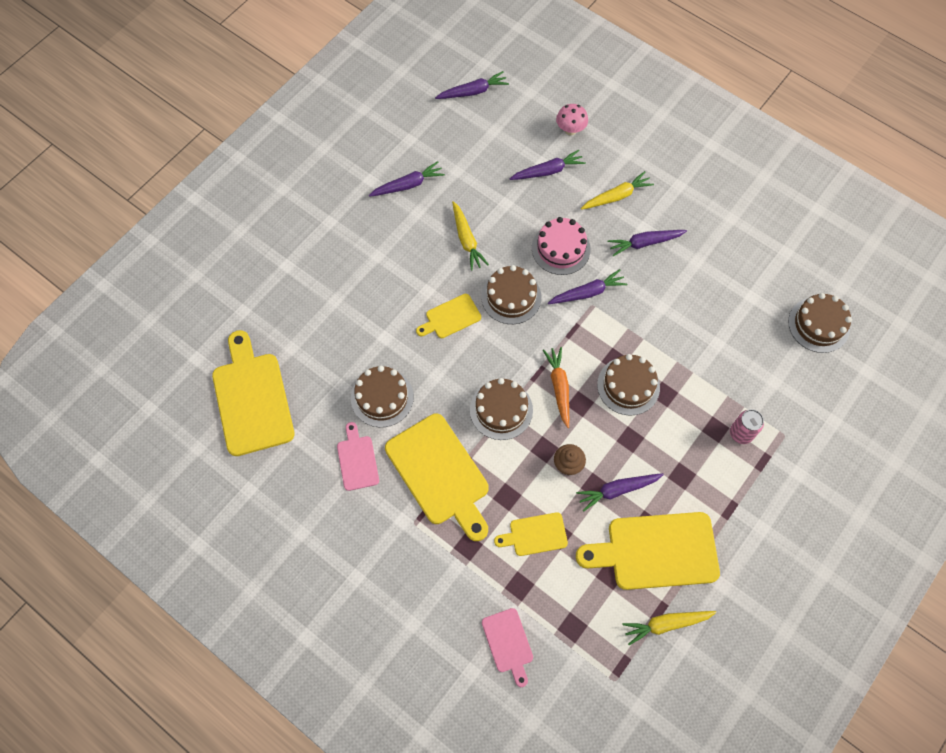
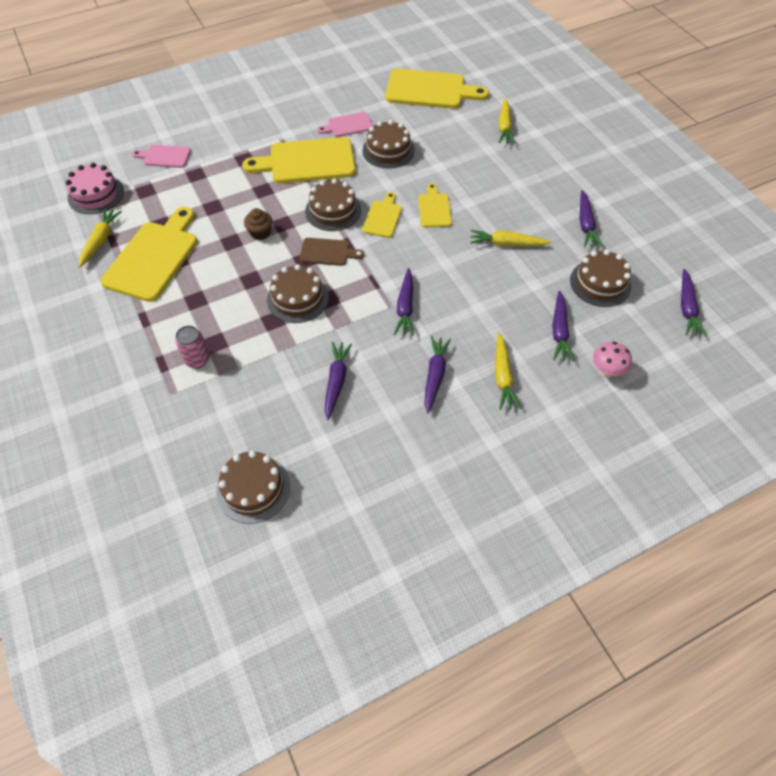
camera: 115 degrees right, 10 degrees down
pink cutting board [337,422,379,491] -> pink cutting board turned 150 degrees clockwise [317,112,373,137]
brown cake [481,265,541,324] -> brown cake moved to [570,249,632,307]
yellow cutting board [494,512,568,556] -> yellow cutting board moved to [362,192,402,238]
pink cake [532,217,591,275] -> pink cake moved to [65,163,124,214]
orange carrot [543,347,569,428] -> brown cutting board [299,238,364,266]
purple carrot [576,473,664,511] -> purple carrot moved to [325,342,352,420]
none -> yellow carrot [499,98,515,144]

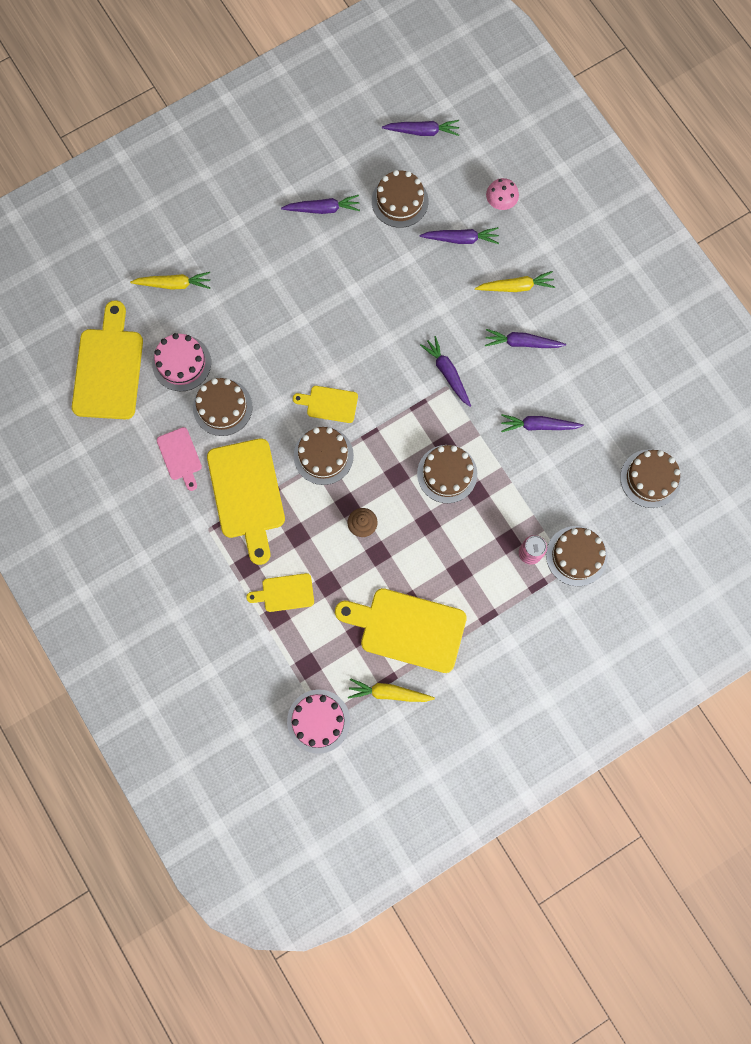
camera: 95 degrees left, 20 degrees up
pink cutting board [132,145,191,168] -> none
brown cutting board [299,238,364,266] -> none
purple carrot [394,268,414,336] -> purple carrot turned 120 degrees counterclockwise [420,336,471,407]
yellow cutting board [418,183,452,228] -> yellow cutting board moved to [246,573,314,612]
yellow carrot [470,230,551,246] -> none
none -> pink cake [152,333,211,391]
none -> brown cake [546,526,608,586]

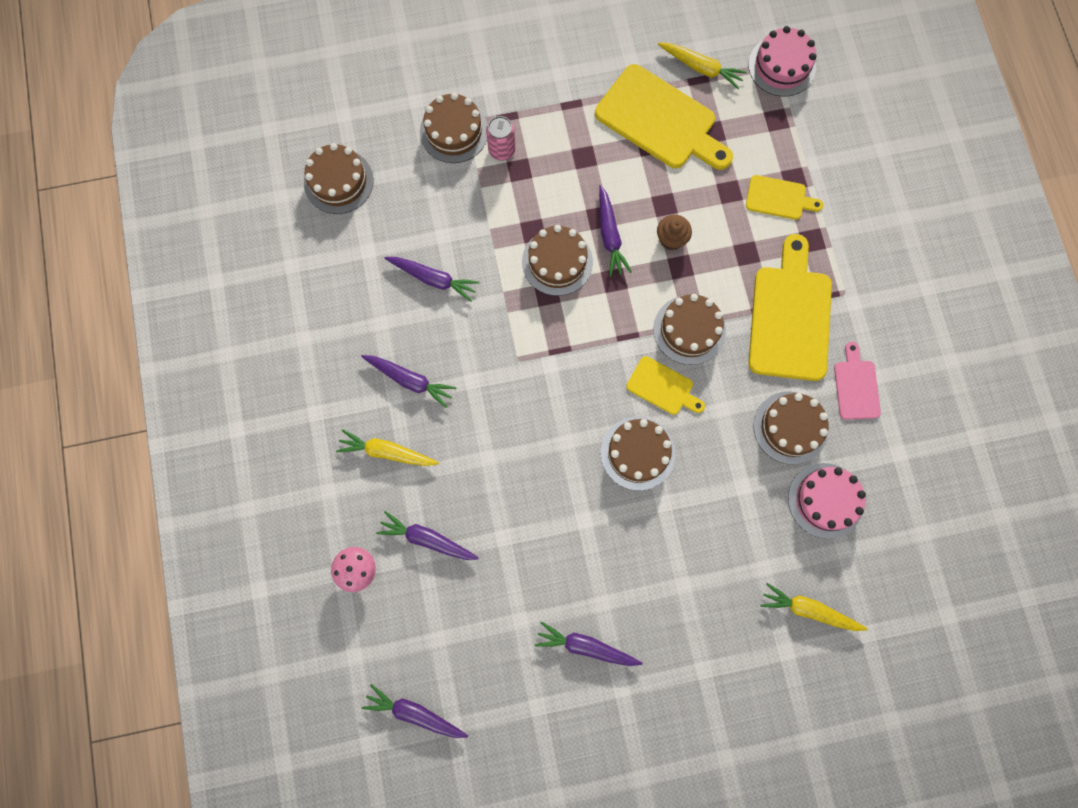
camera: 160 degrees left, 0 degrees up
yellow cutting board [72,300,143,419] -> none
brown cake [372,170,428,228] -> brown cake moved to [601,417,675,491]
purple carrot [420,336,471,407] -> purple carrot moved to [599,185,632,277]

